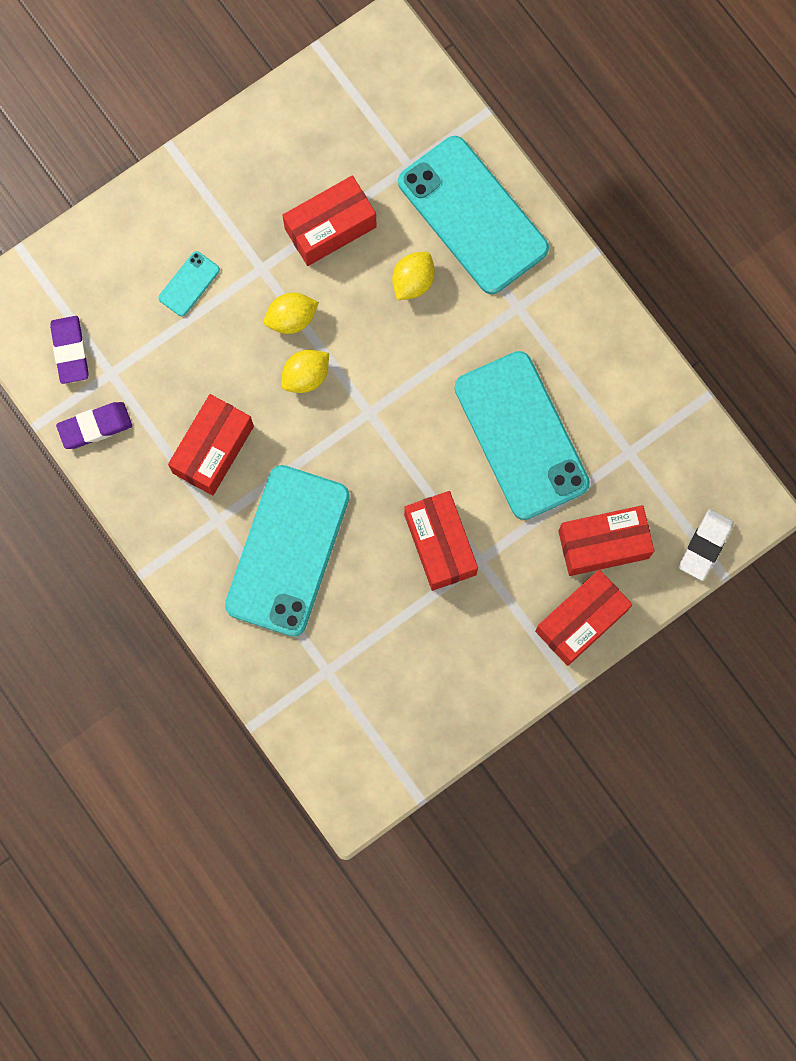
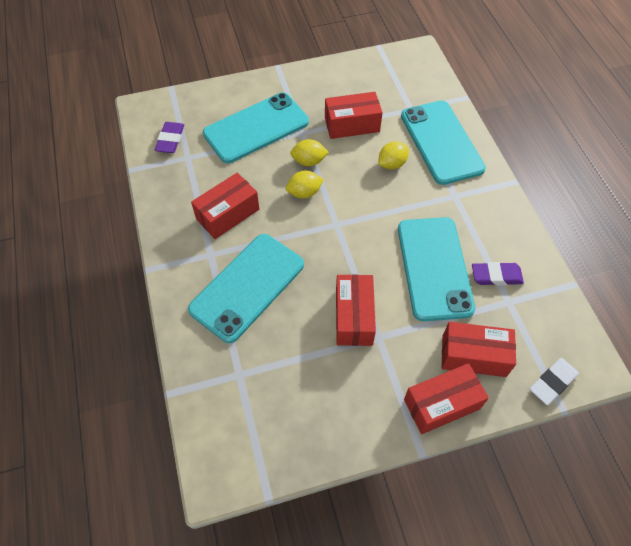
camera: 20 degrees right, 20 degrees down
purple eraser [56,402,132,449] -> purple eraser moved to [472,262,524,286]
turquoise phone [158,251,220,316] -> turquoise phone [203,93,309,163], size x2.47

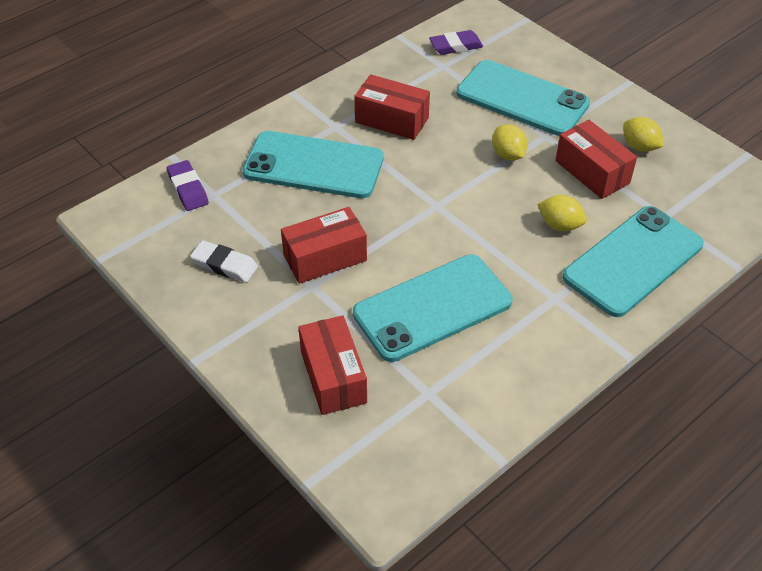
camera: 65 degrees right, 10 degrees down
yellow lemon [286,171,324,199] -> yellow lemon moved to [623,117,664,152]
red box [404,363,489,434] -> none
purple eraser [472,262,524,286] -> purple eraser moved to [167,160,209,211]
white eraser [530,358,579,405] -> white eraser moved to [190,240,258,283]

